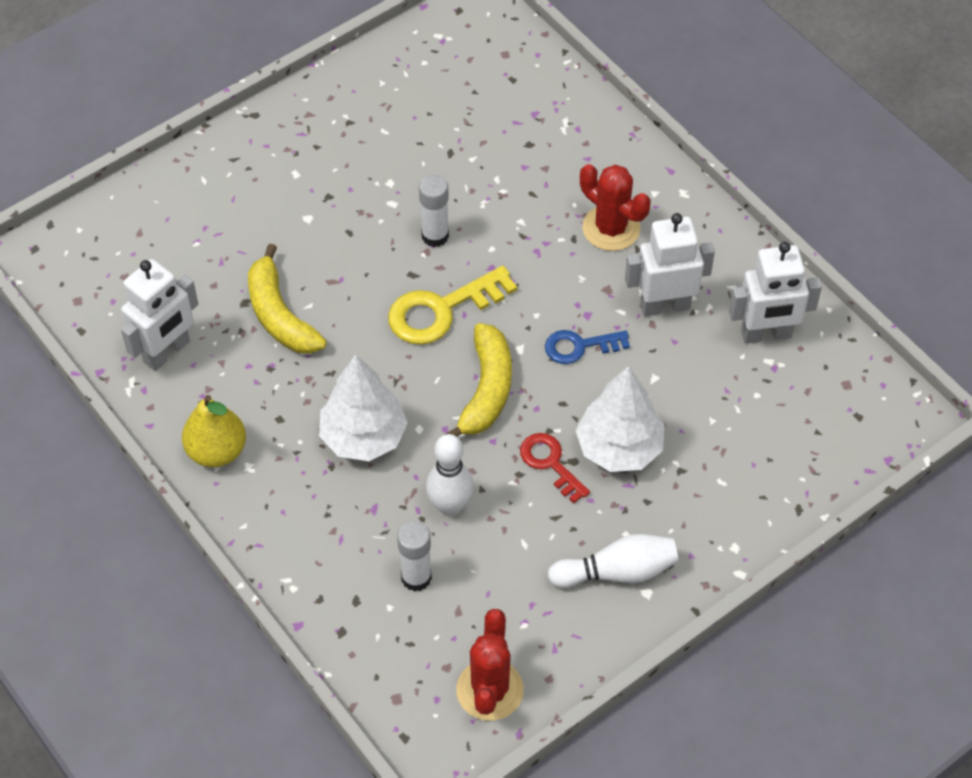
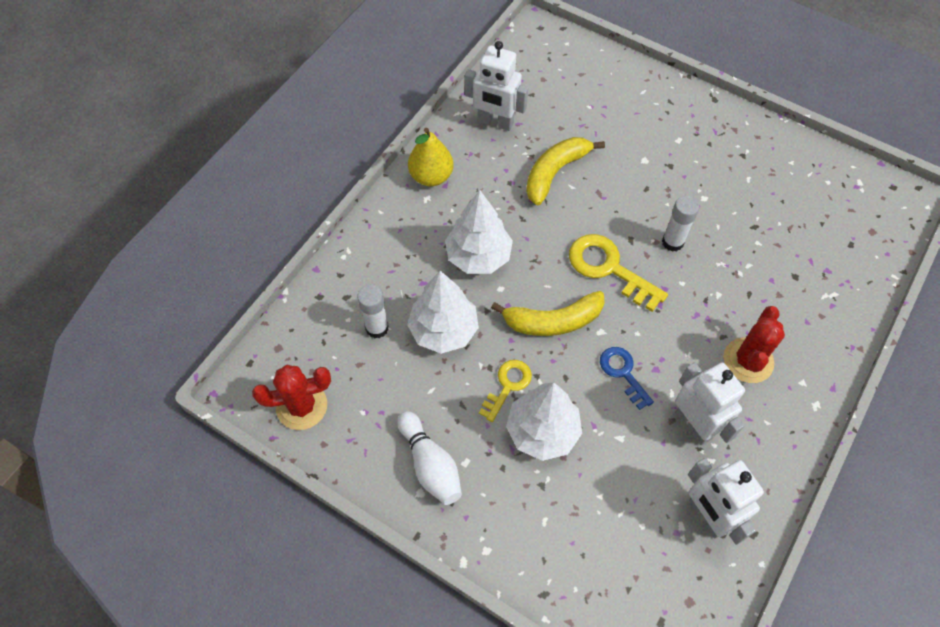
camera: 70 degrees right, 5 degrees up
white bowling pin [426,434,474,516] -> white tree [407,271,479,354]
red key [520,433,590,503] -> yellow key [479,360,532,422]

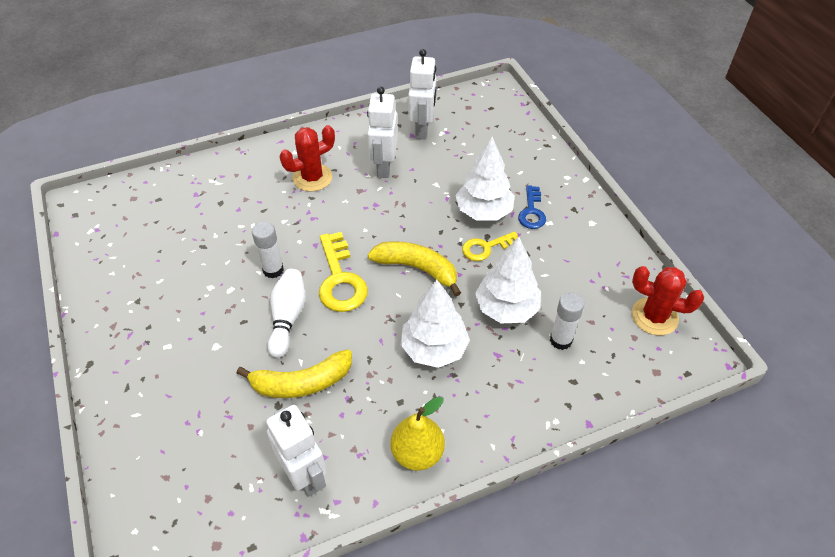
camera: 145 degrees left, 10 degrees down
white bowling pin [397,411,462,505] -> white bowling pin moved to [267,269,306,358]
blue key [600,347,654,410] -> blue key moved to [518,186,546,229]

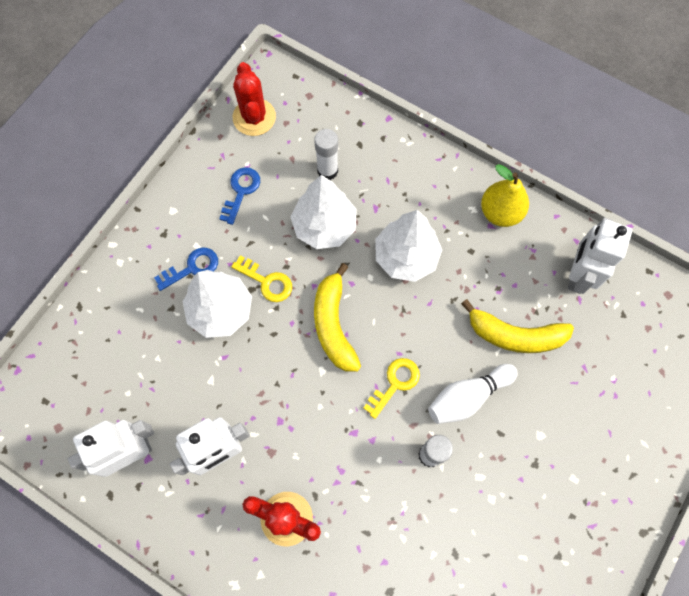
camera: 125 degrees left, 20 degrees up
yellow banana [237,349,352,398] -> yellow banana turned 150 degrees clockwise [461,299,574,353]
yellow key [319,232,368,312] -> yellow key [364,358,420,419], size x0.62
none -> blue key [219,167,260,225]

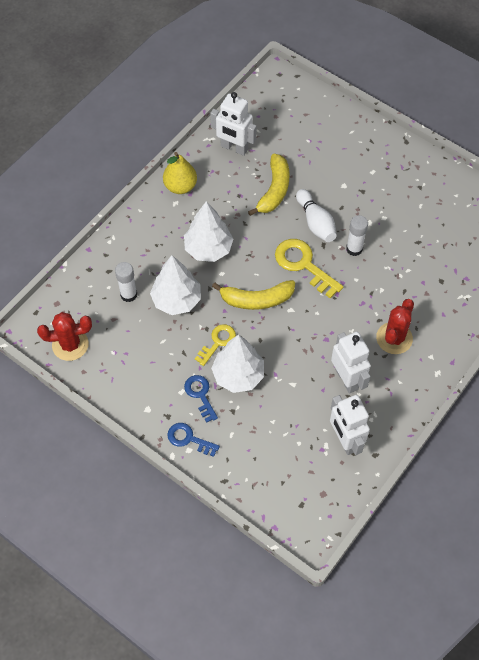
camera: 85 degrees left, 10 degrees down
blue key [219,167,260,225] -> blue key moved to [167,423,220,457]
yellow key [364,358,420,419] -> yellow key [275,239,343,298], size x1.61

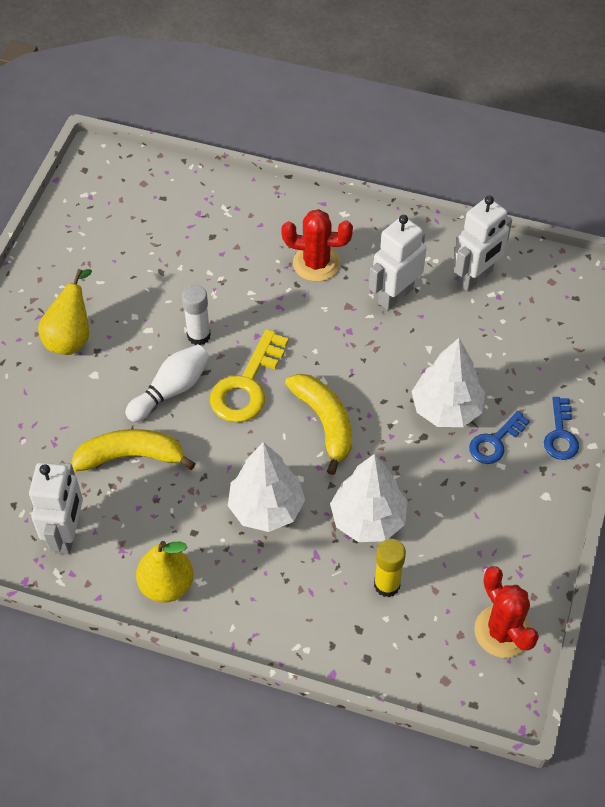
camera: 110 degrees left, 5 degrees down
white glue stick [115,262,137,302] -> yellow glue stick [374,539,406,597]
yellow key [195,324,236,366] -> none
none -> yellow pear [38,269,92,355]

